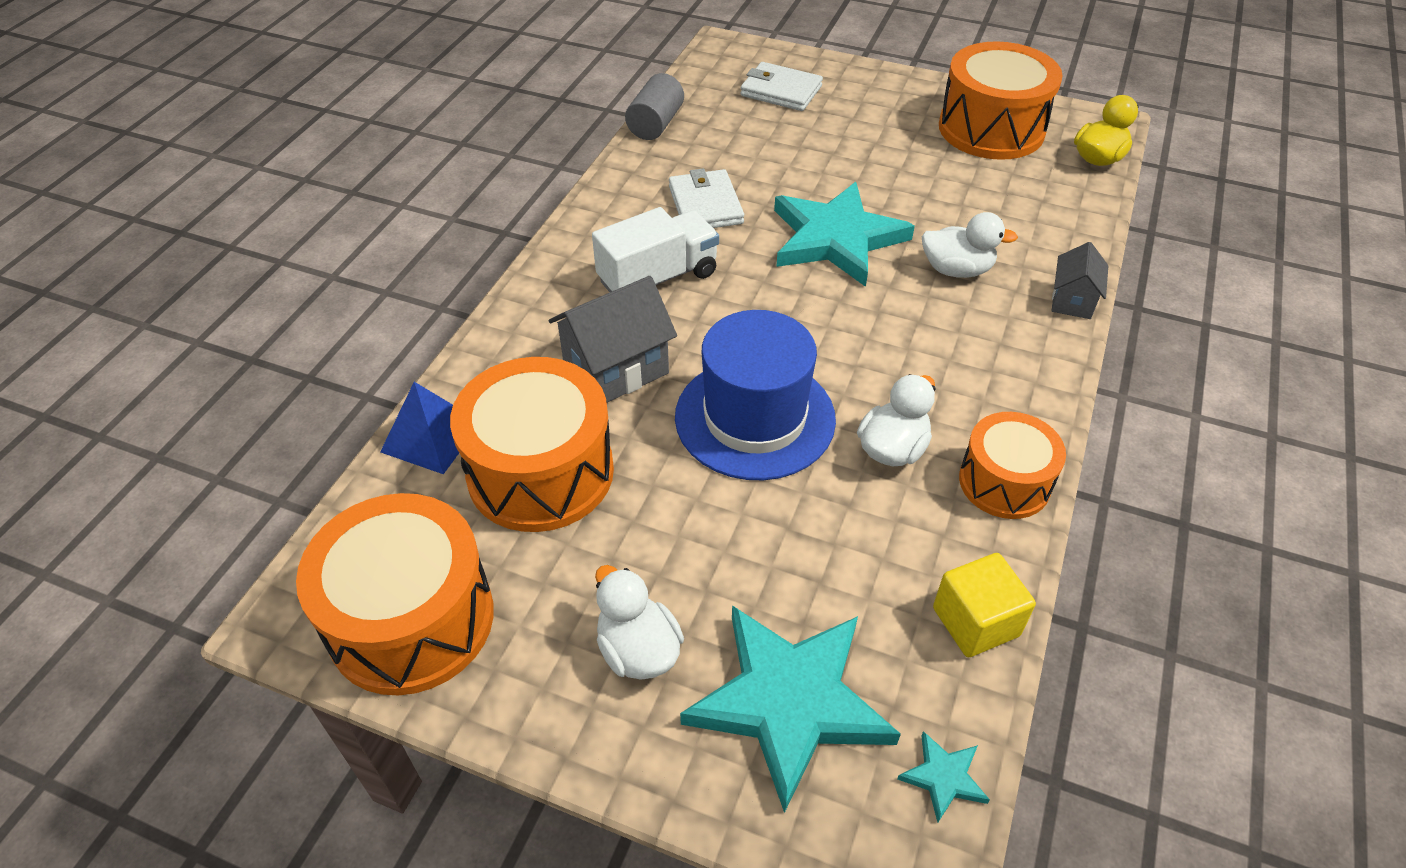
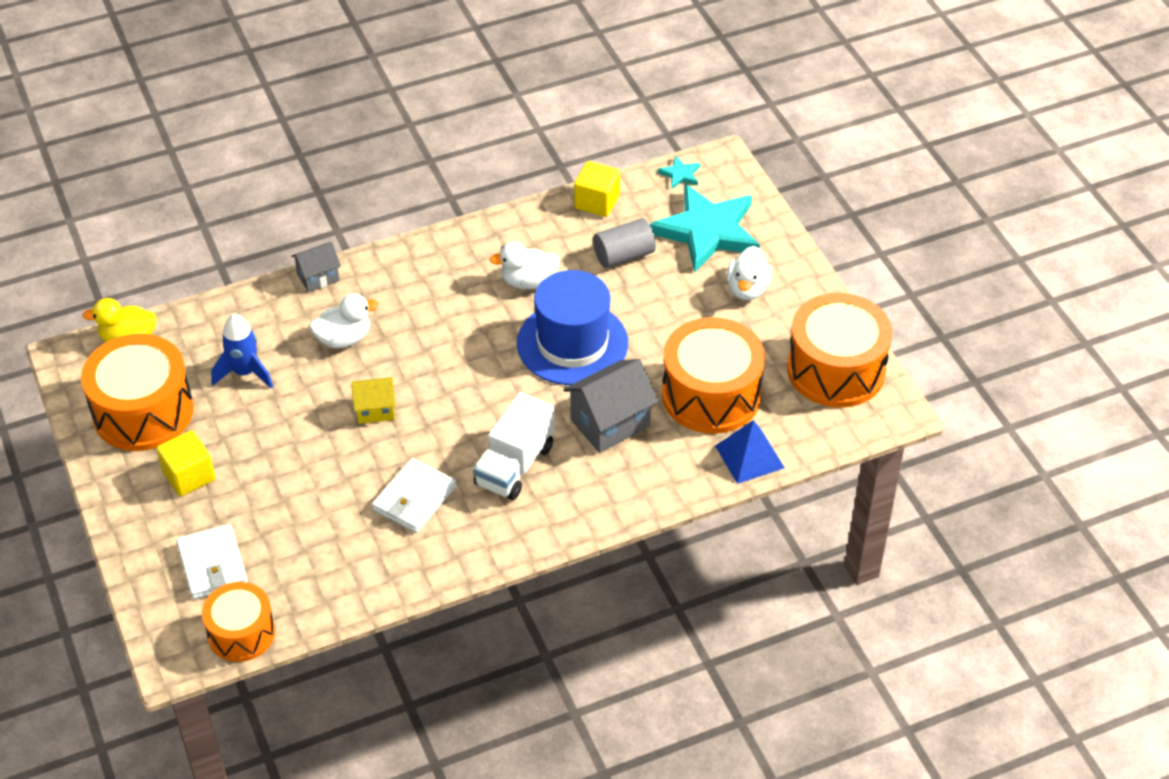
camera: 135 degrees left, 0 degrees up
grey house [548,276,677,402] -> grey house turned 45 degrees counterclockwise [563,359,659,453]
white truck [592,207,719,292] -> white truck turned 75 degrees counterclockwise [473,392,554,500]
grey cylinder [625,73,684,140] -> grey cylinder moved to [593,218,656,268]
turquoise star [774,182,915,287] -> yellow house [351,377,396,424]
white duck [922,212,1018,278] -> white duck turned 105 degrees clockwise [310,294,379,348]
orange drum [959,412,1066,519] -> orange drum moved to [202,582,275,662]
none -> yellow cube [157,430,215,496]
none -> blue rocket [211,314,273,388]

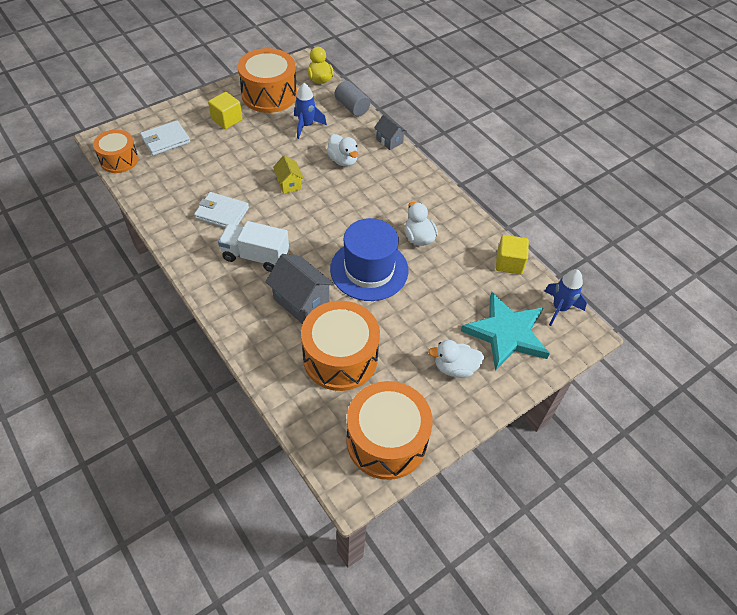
camera: 75 degrees right, 5 degrees up
grey cylinder [593,218,656,268] -> grey cylinder moved to [335,81,370,117]
turquoise star [657,155,700,189] -> blue rocket [545,269,587,326]
blue pyramid [715,420,785,484] -> none

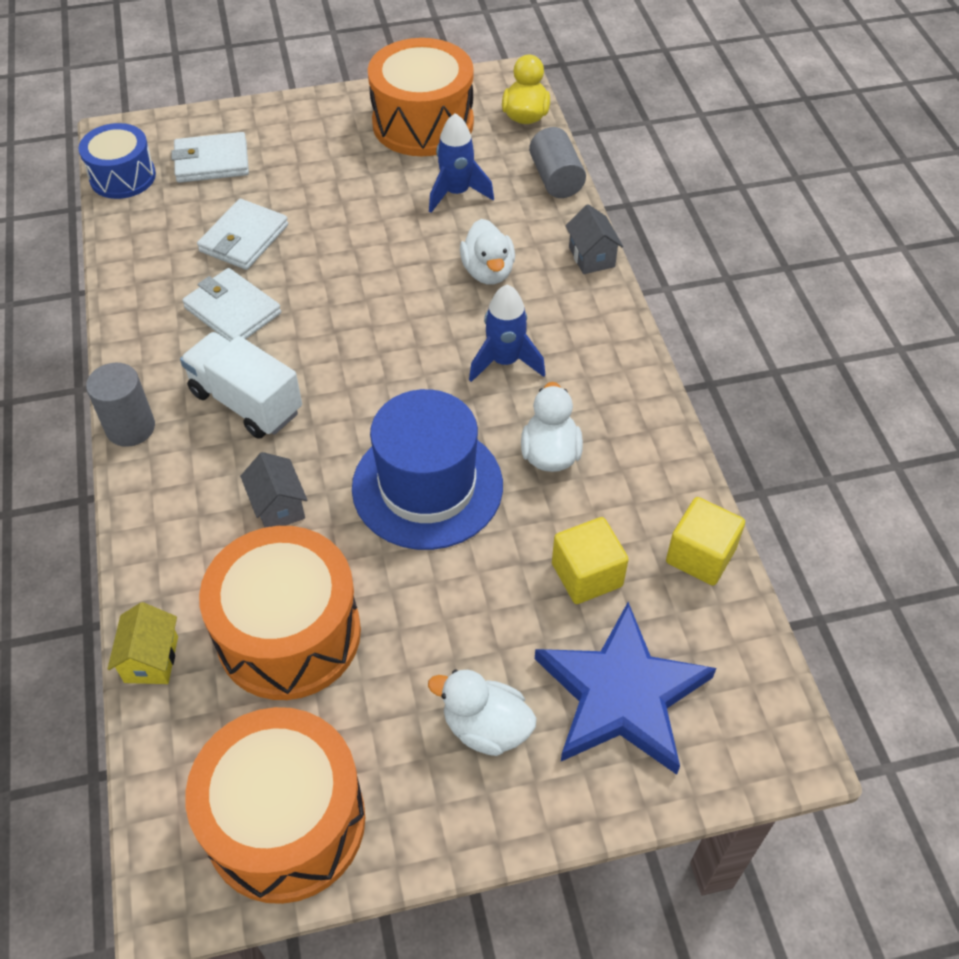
camera: 25 degrees right, 0 degrees up
orange drum [93,130,139,173] -> blue drum [78,123,156,199]
yellow cube [208,92,242,129] -> yellow cube moved to [552,517,629,604]
grey house [265,254,335,324] -> grey house [240,452,307,528], size x0.59
yellow house [273,155,304,194] -> yellow house moved to [107,602,178,684]
turquoise star [461,292,550,371] -> blue star [535,602,716,775]
blue rocket [545,269,587,326] -> blue rocket moved to [469,284,545,382]
none -> grey cylinder [86,363,155,447]
none -> white wallet [197,199,288,270]

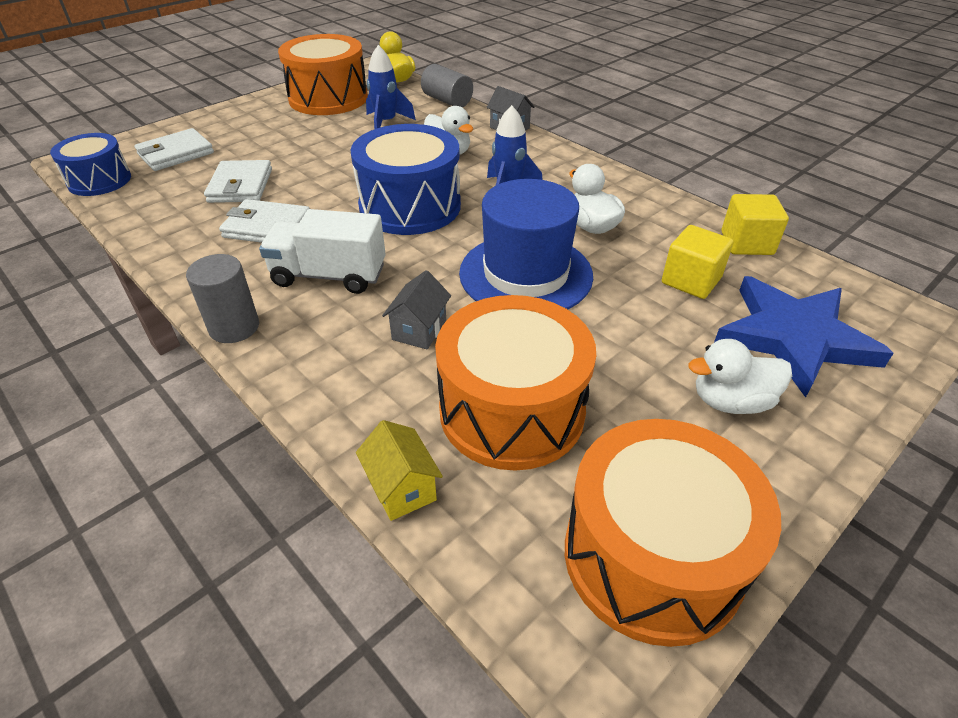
camera: 30 degrees left, 10 degrees down
grey house [240,452,307,528] -> grey house turned 75 degrees clockwise [382,270,451,349]
none -> blue drum [351,124,461,235]

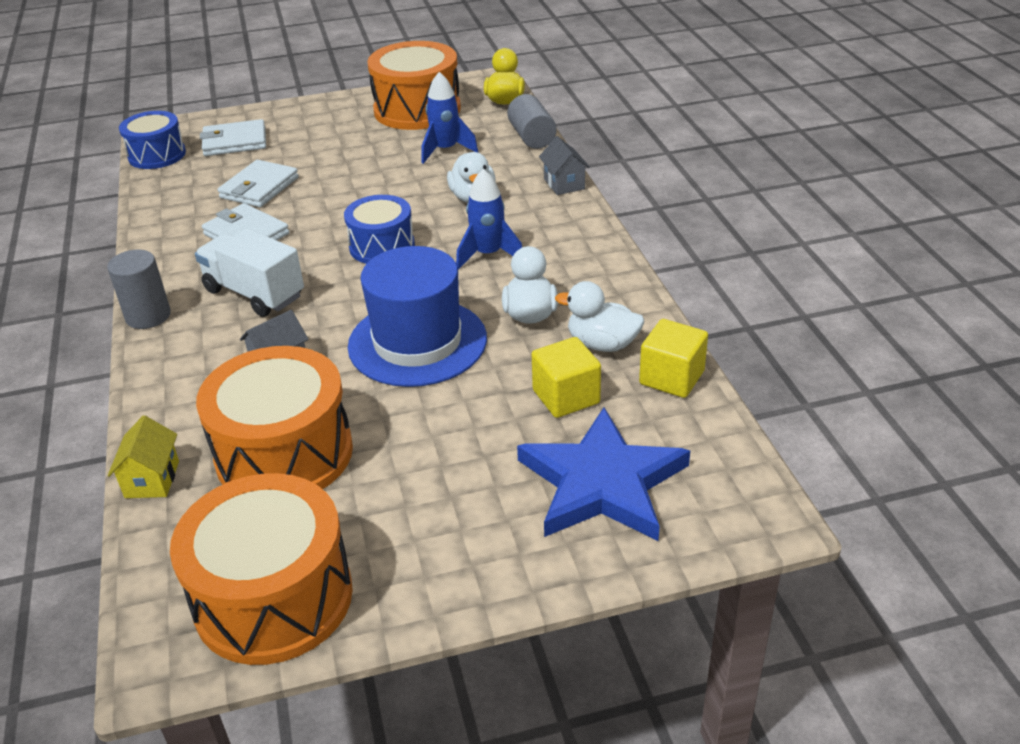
camera: 30 degrees right, 5 degrees down
blue drum [351,124,461,235] -> blue drum [344,195,415,264], size x0.61
white duck [688,339,792,414] -> white duck moved to [555,281,644,352]

